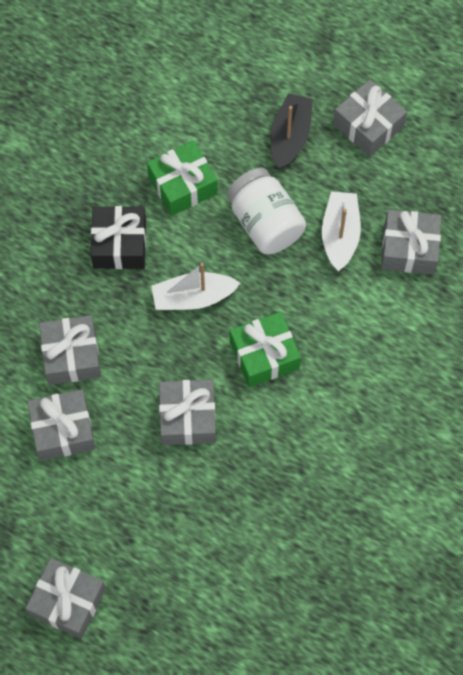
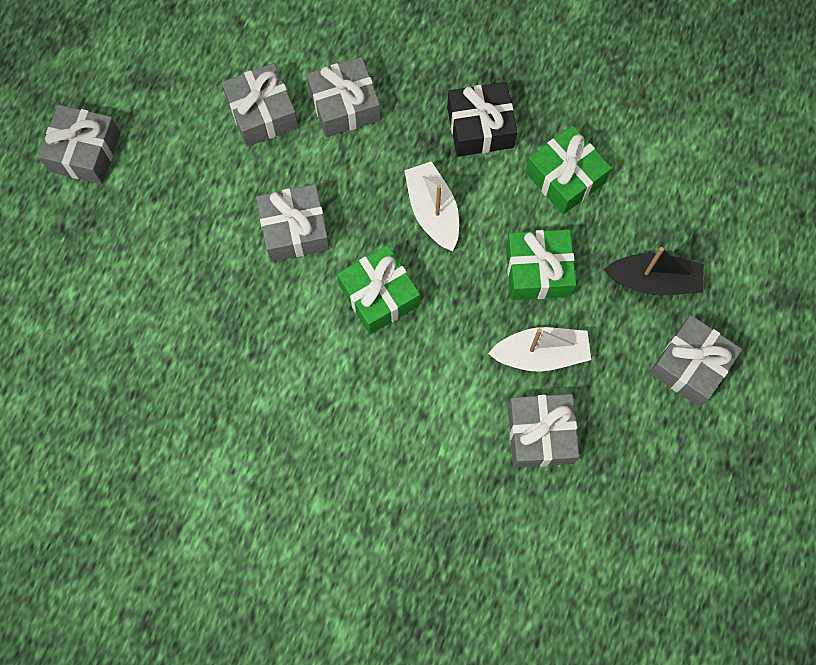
camera: 80 degrees right, 5 degrees up
white jar [227,168,306,254] -> green gift [506,229,576,300]

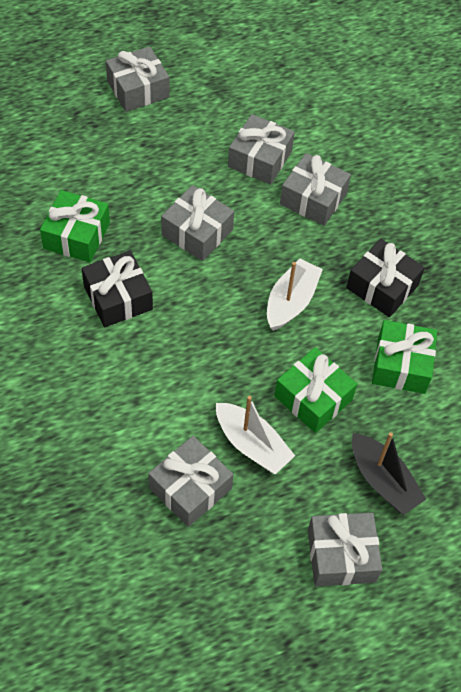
camera: 45 degrees right, 15 degrees down
green gift [337,245,420,334] -> green gift moved to [40,190,110,262]
none -> black gift [82,251,153,327]

